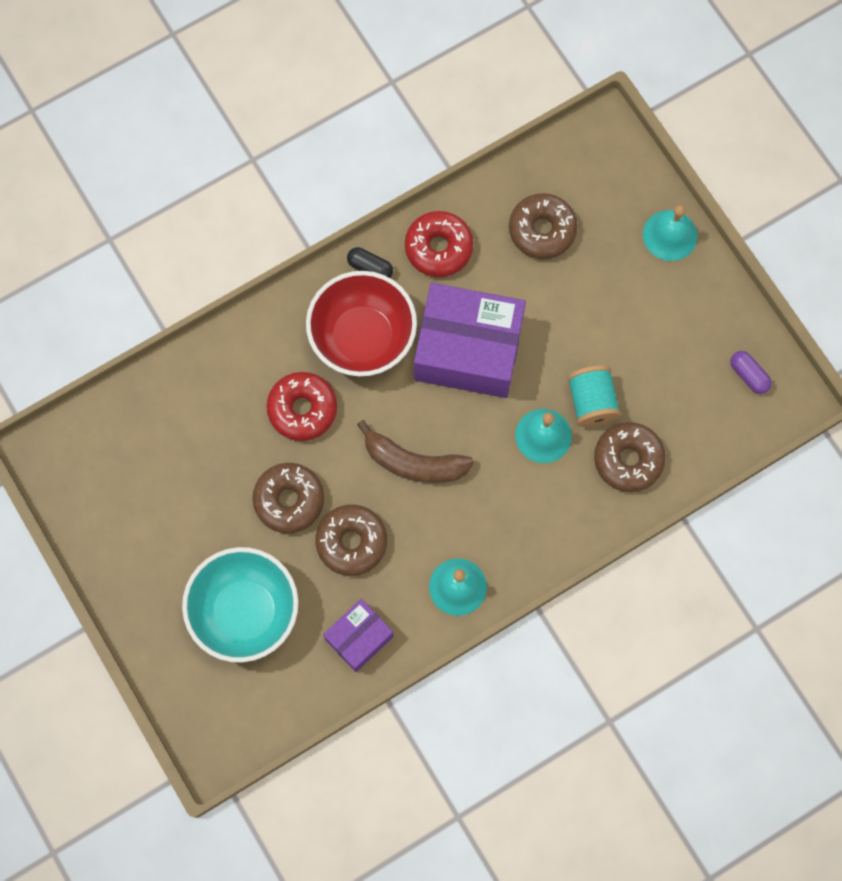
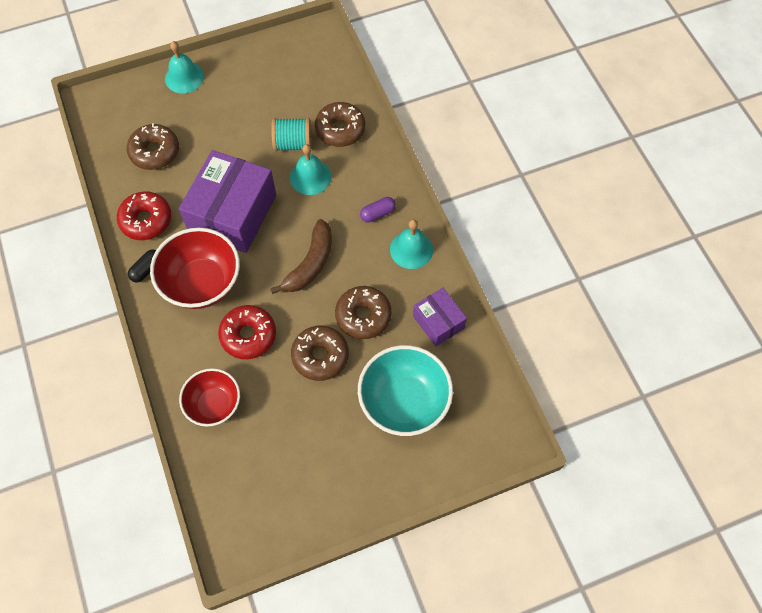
camera: 80 degrees left, 10 degrees down
purple capsule [730,351,772,394] -> purple capsule moved to [360,197,396,222]
none -> red bowl [179,368,240,427]

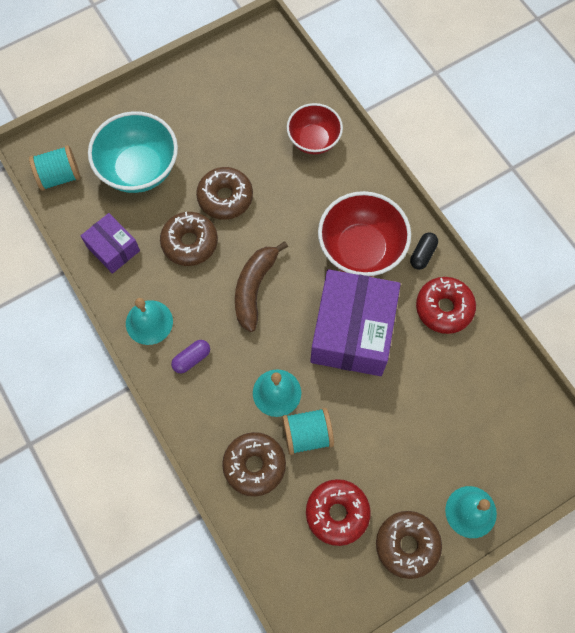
camera: 170 degrees right, 5 degrees up
brown donut [127,123,179,170] -> brown donut moved to [376,511,442,579]
red donut [218,305,276,359] -> red donut moved to [306,479,371,546]
none -> turquoise spool [29,145,80,191]

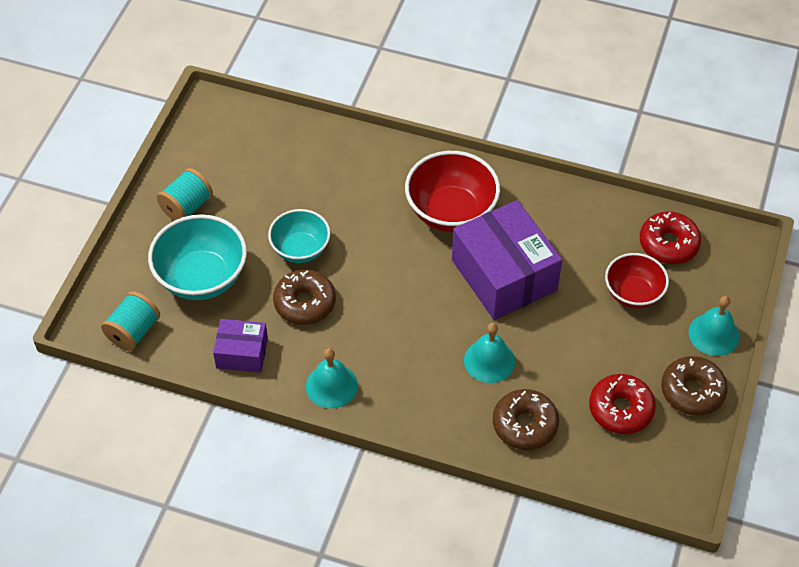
camera: 40 degrees left, 15 degrees down
purple capsule [171,340,210,373] -> none
brown donut [196,167,253,220] -> turquoise bowl [268,209,330,263]
brown banana [235,241,288,332] -> none
turquoise spool [282,408,334,455] -> turquoise spool moved to [156,168,213,221]
red bowl [287,103,343,154] -> red bowl moved to [605,253,669,309]
black capsule [410,232,438,270] -> none
red donut [416,277,476,334] -> red donut moved to [640,211,701,264]

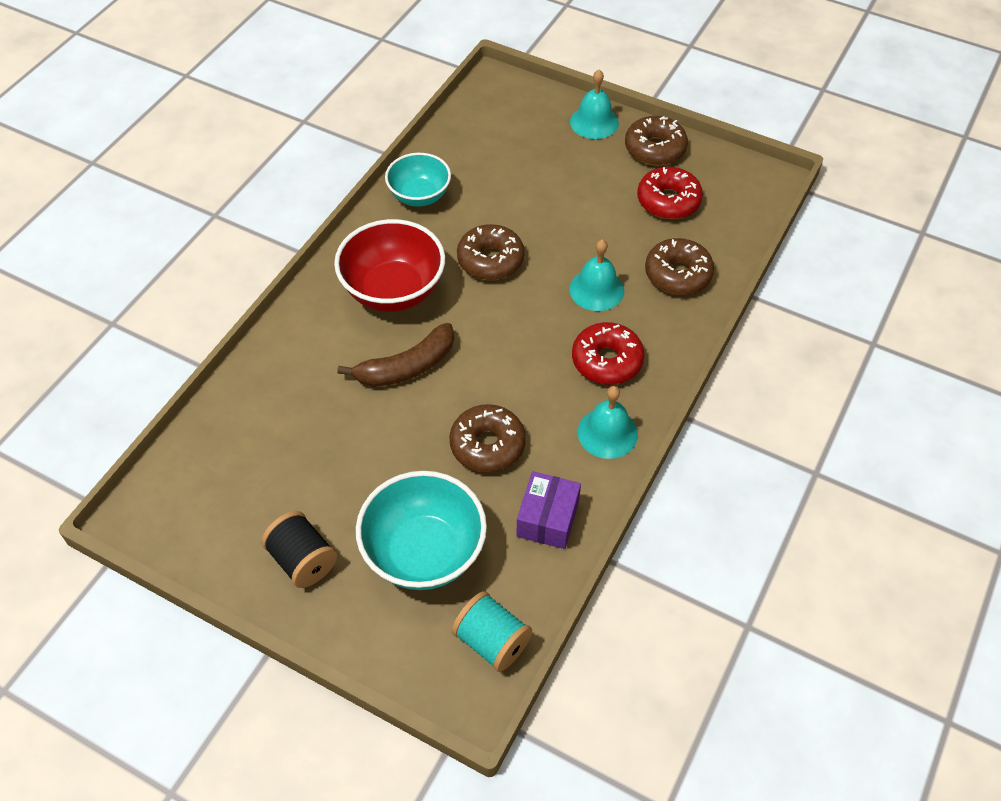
camera: 80 degrees left, 0 degrees up
turquoise spool [156,168,213,221] -> black spool [261,511,337,588]
turquoise bowl [268,209,330,263] -> turquoise bowl moved to [385,153,451,207]
purple box [452,200,562,320] -> brown donut [457,224,525,280]
red bowl [605,253,669,309] -> none
red donut [640,211,701,264] -> red donut moved to [572,322,645,385]
none -> brown banana [338,323,454,387]

